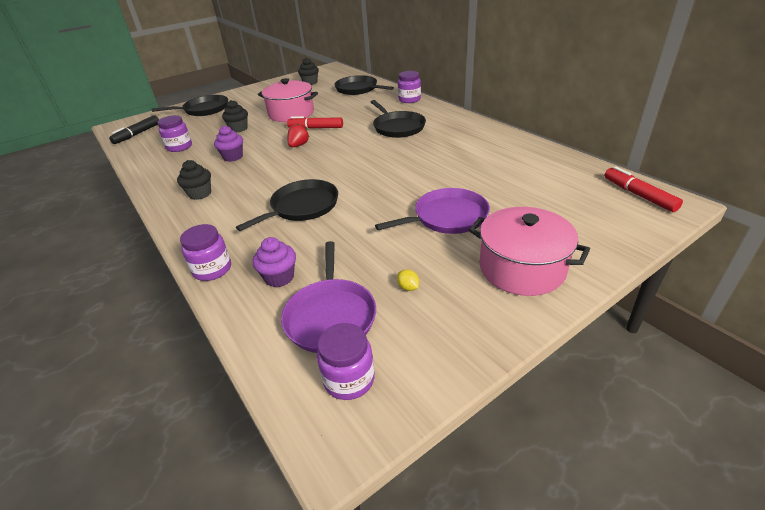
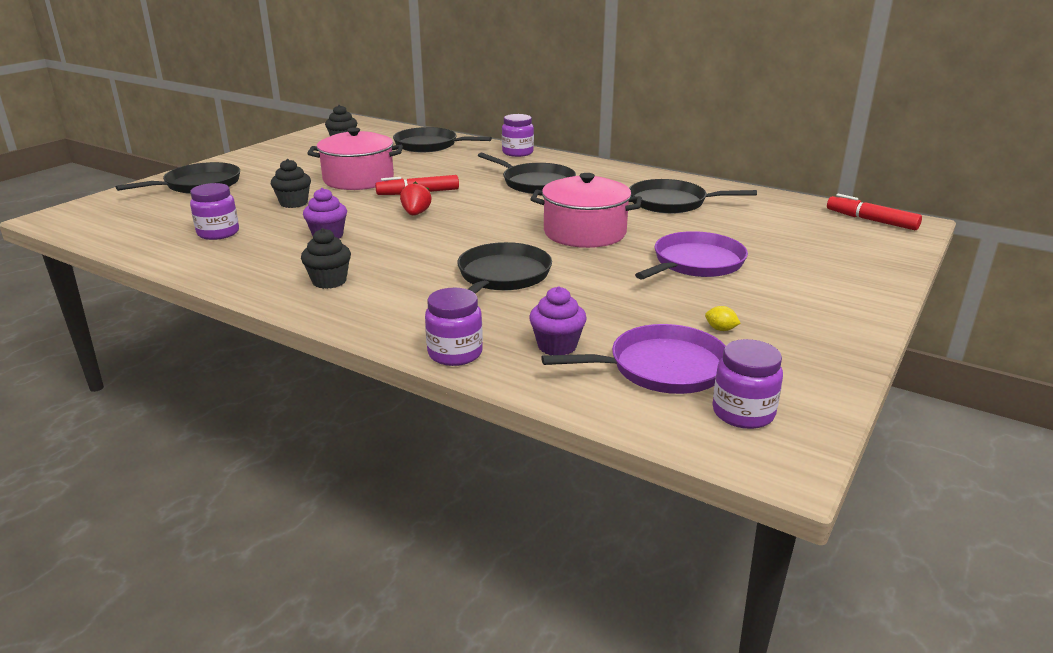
camera: 25 degrees left, 10 degrees down
black marker [109,115,159,144] -> none
purple pan [281,241,376,353] -> purple pan turned 75 degrees counterclockwise [541,324,726,394]
pink pot [469,207,590,296] -> pink pot moved to [530,173,642,248]
none -> black pan [629,179,757,214]

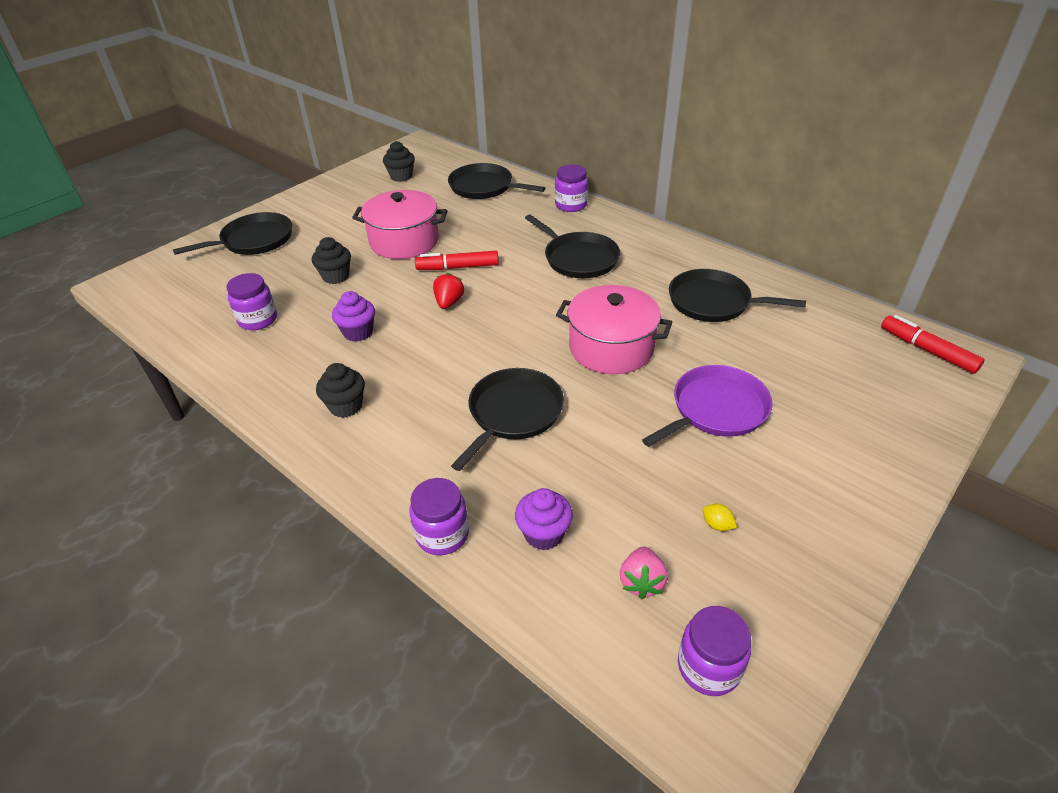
camera: 10 degrees right, 15 degrees up
purple pan [541,324,726,394] -> pink strawberry [620,547,668,599]

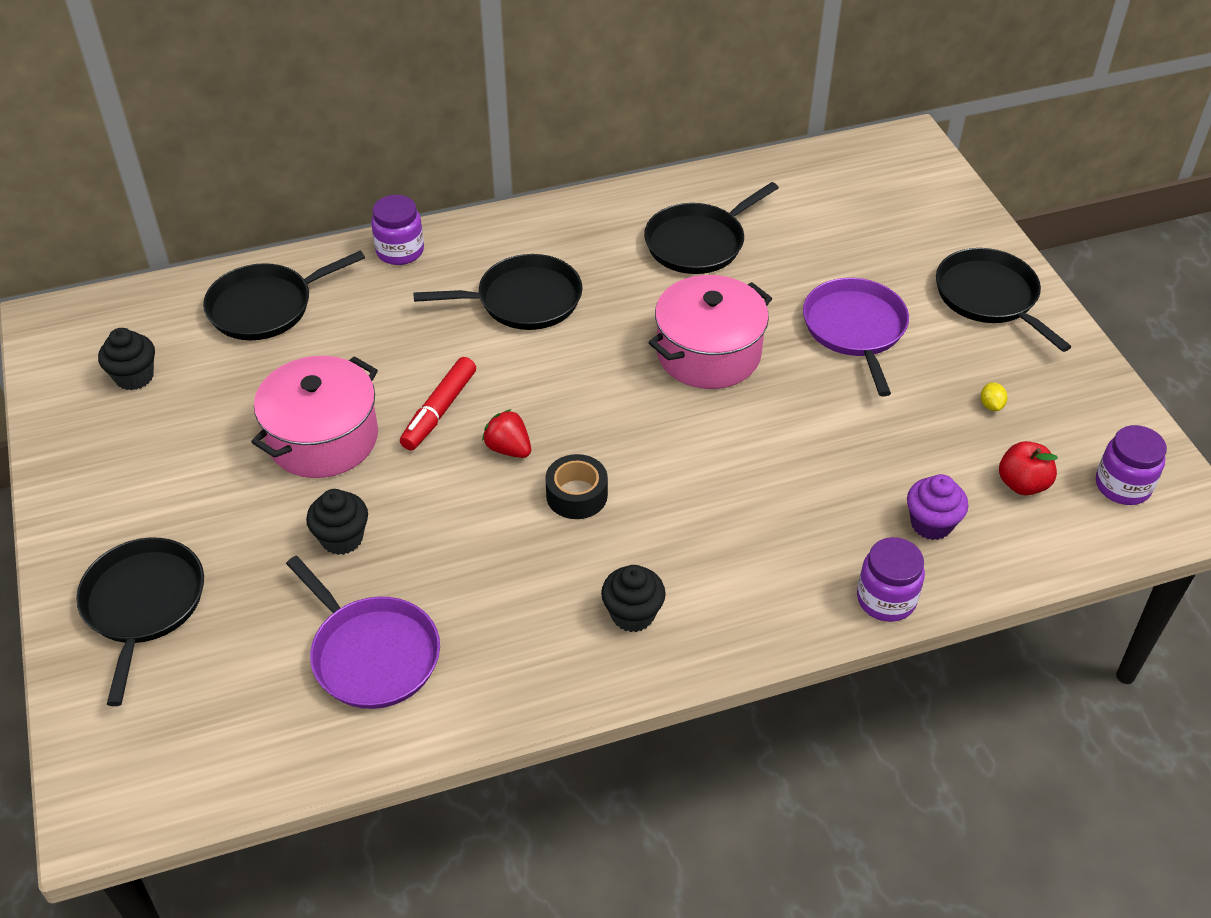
camera: 60 degrees left, 5 degrees up
purple jar [227,273,277,330] -> purple pan [286,556,440,709]
purple cupcake [332,291,375,342] -> none
black pan [451,368,564,471] -> black pan moved to [936,248,1072,352]
pink strawberry [620,547,668,599] -> red apple [999,441,1058,495]
yellow lemon [703,504,737,531] -> yellow lemon turned 75 degrees counterclockwise [981,382,1008,411]
red marker [881,315,985,374] -> none
none -> black tape [545,454,608,519]

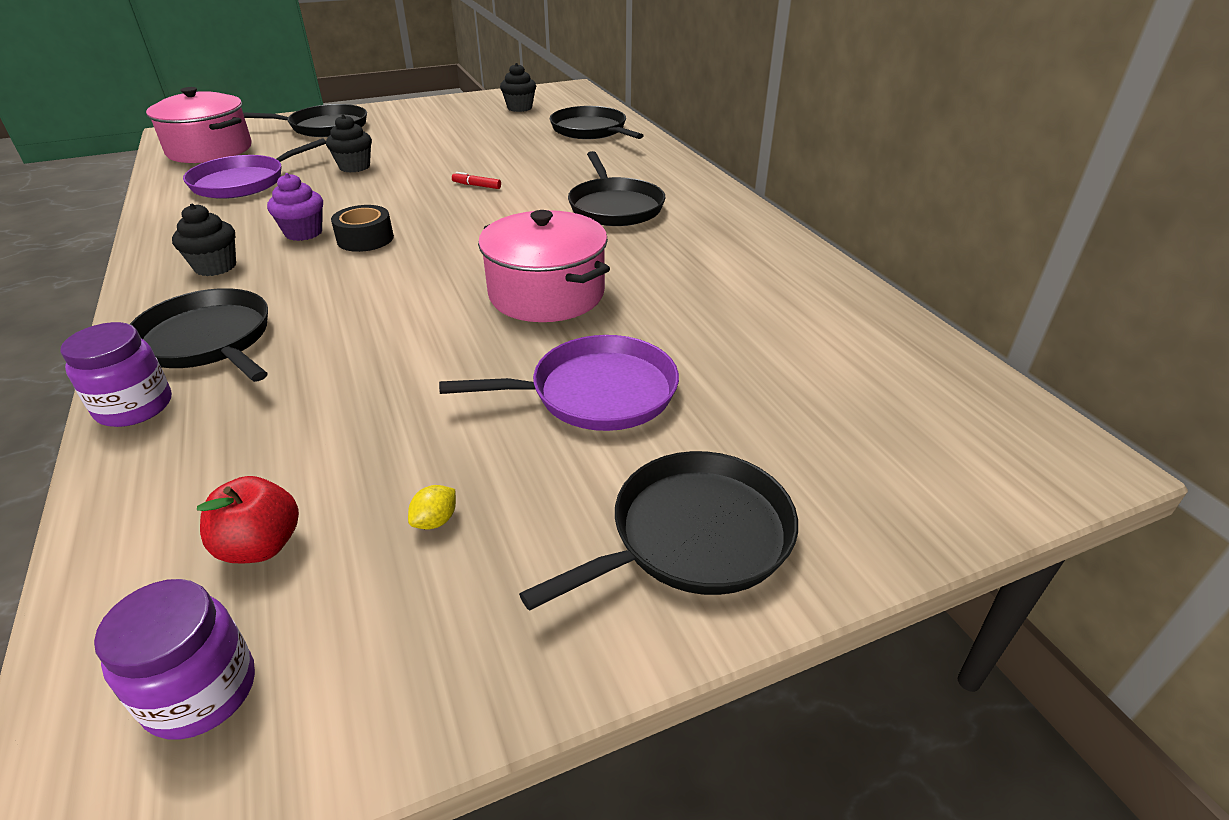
camera: 85 degrees right, 10 degrees down
pink pot [251,356,378,478] -> pink pot moved to [146,87,252,163]
purple jar [371,195,424,265] -> none
red marker [400,357,476,450] -> red marker [452,172,501,189], size x0.52
red strawberry [482,409,531,458] -> none
black pan [644,182,779,274] -> black pan moved to [130,288,268,382]
purple cupcake [907,474,968,540] -> purple cupcake moved to [267,173,323,241]
yellow lemon [981,382,1008,411] -> yellow lemon turned 45 degrees counterclockwise [408,485,456,529]

